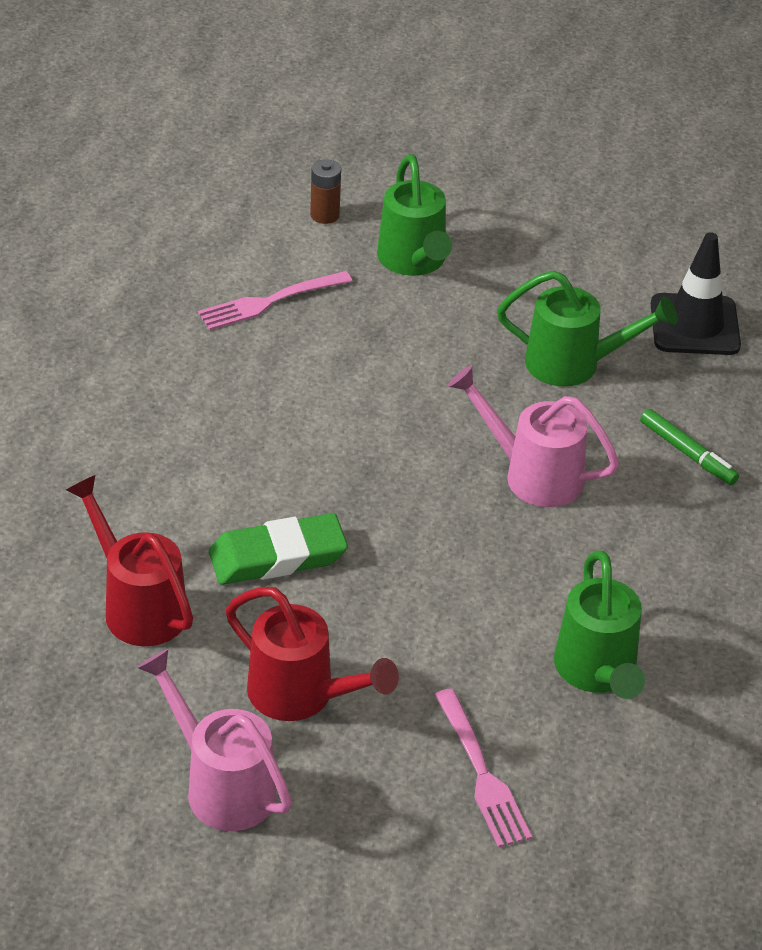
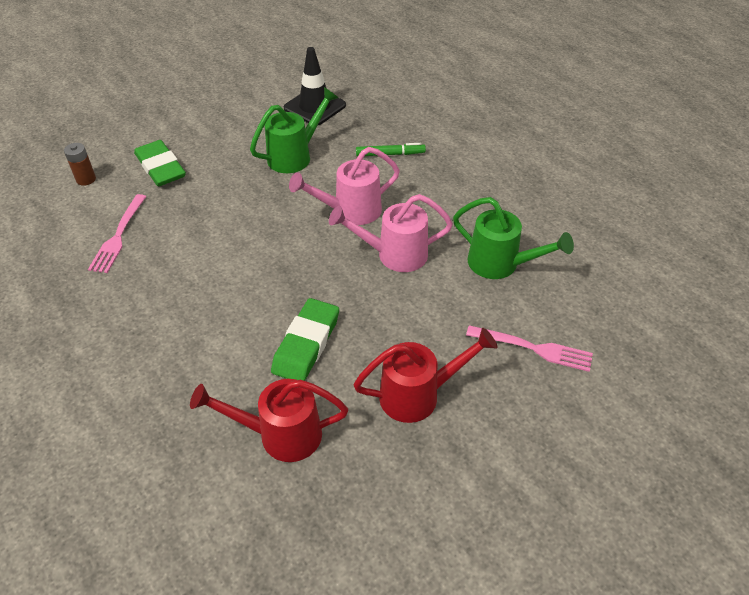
camera: 50 degrees left, 5 degrees up
pink watering can [137,649,292,831] -> pink watering can moved to [329,194,453,272]
green watering can [377,154,452,276] -> green eraser [134,140,186,186]

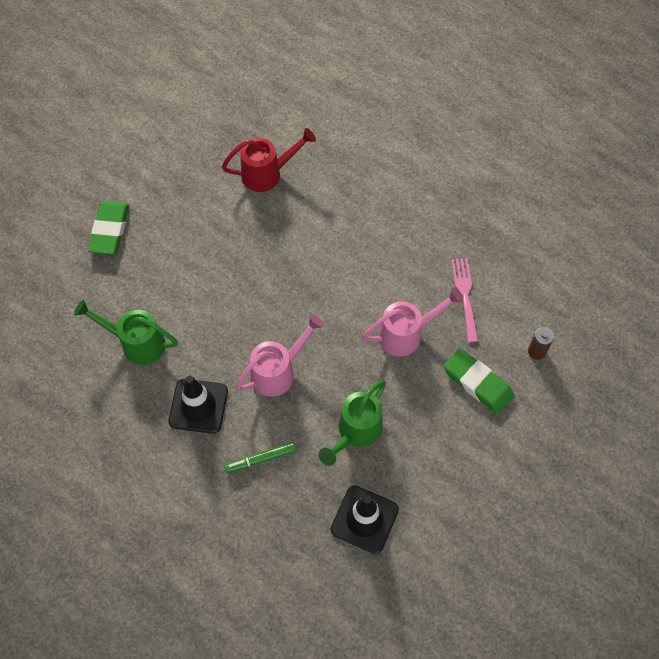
camera: 165 degrees right, 15 degrees up
green eraser [271,298,339,381] -> green eraser moved to [88,201,129,255]
pink watering can [329,194,453,272] -> pink watering can moved to [363,288,463,357]
red watering can [353,328,498,423] -> none
pink fork [466,325,593,372] -> none
none -> black traffic cone [168,376,228,434]

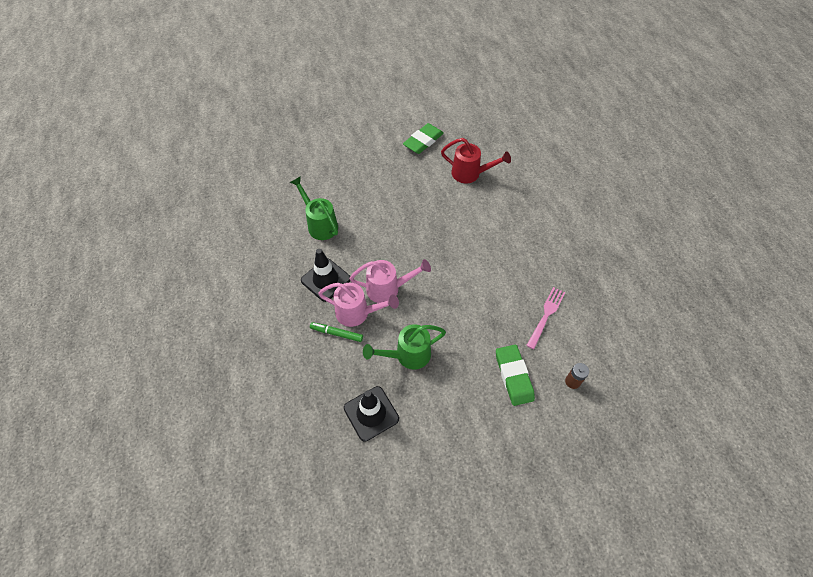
camera: 35 degrees right, 5 degrees down
green eraser [88,201,129,255] -> green eraser moved to [403,123,444,154]
pink watering can [363,288,463,357] -> pink watering can moved to [318,283,399,327]

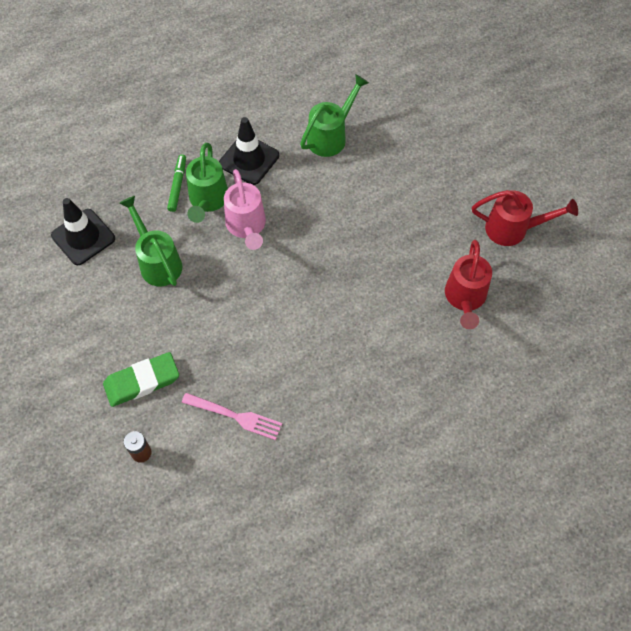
camera: 80 degrees right, 5 degrees up
pink watering can [318,283,399,327] -> green watering can [186,143,228,223]
green eraser [403,123,444,154] -> red watering can [472,190,578,246]

